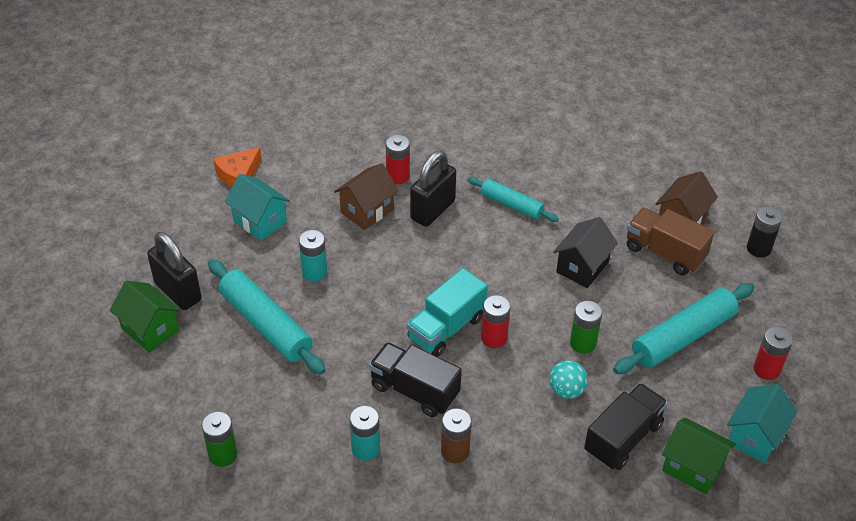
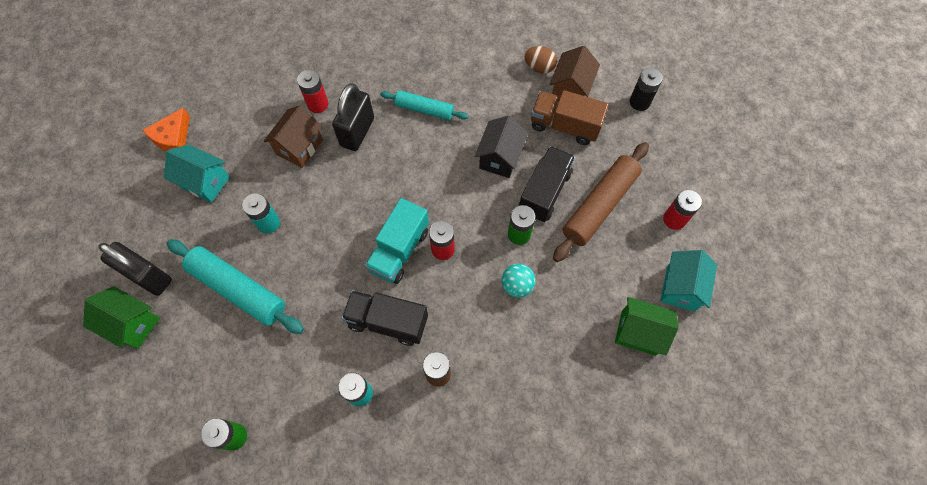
camera: 15 degrees left, 20 degrees up
black truck [584,383,668,470] -> black truck moved to [519,146,575,222]
turquoise rolling pin [613,283,755,374] -> brown rolling pin [553,142,649,262]
none -> brown egg [524,46,557,74]

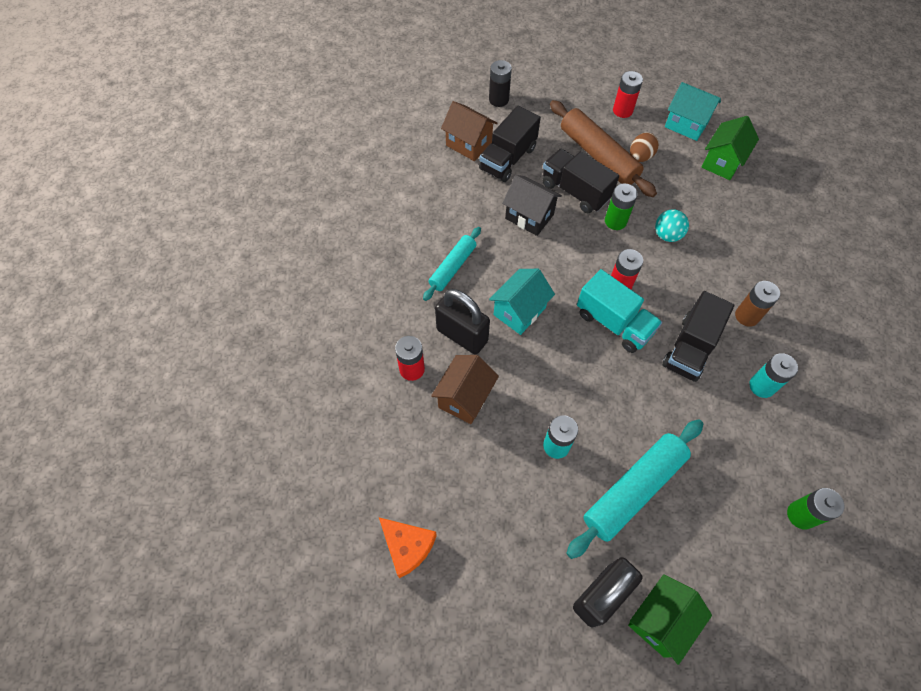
camera: 75 degrees left, 5 degrees down
turquoise house [164,145,230,203] -> turquoise house moved to [489,269,555,335]
brown house [263,105,323,168] -> brown house turned 75 degrees clockwise [431,355,499,424]
brown egg [524,46,557,74] -> brown egg moved to [630,133,659,162]
brown truck [531,90,609,145] -> black truck [479,106,541,182]

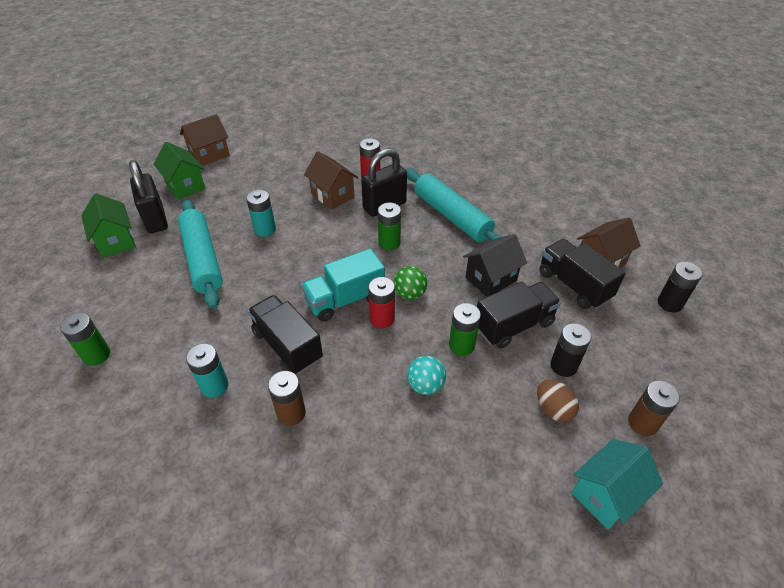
camera: 110 degrees right, 15 degrees down
orange cheese [379,517,437,578] -> none
turquoise rolling pin [423,227,481,301] -> turquoise rolling pin [406,169,503,242], size x1.64
turquoise house [489,269,555,335] -> green battery [378,203,401,250]
brown rolling pin [550,100,657,197] -> black battery [550,323,591,377]
red battery [613,71,643,118] -> brown battery [628,381,680,436]
green house [701,116,759,180] -> green house moved to [154,142,206,200]
none -> brown house [180,114,230,166]
none -> green ball [394,266,427,300]

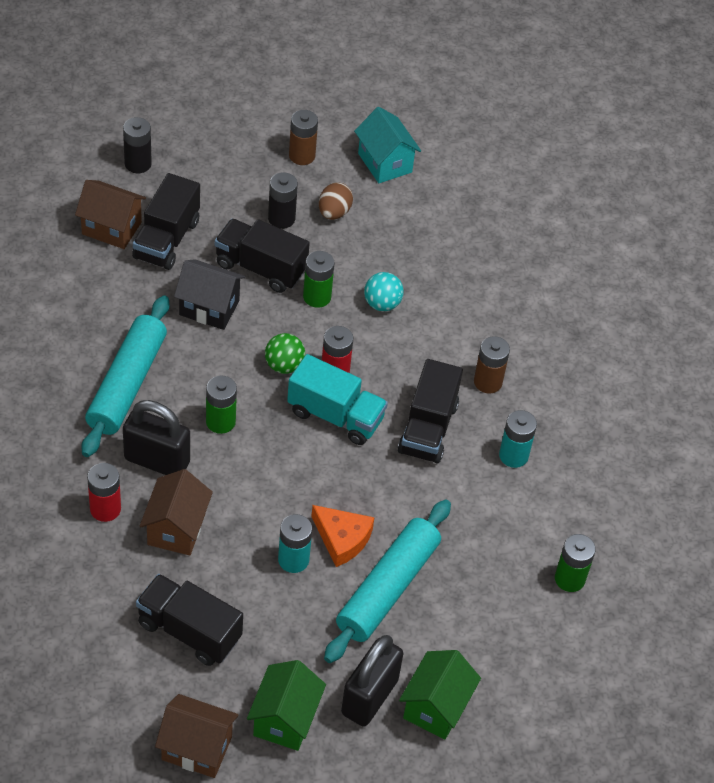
camera: 130 degrees left, 5 degrees up
turquoise house [571,439,663,529] -> turquoise house turned 45 degrees clockwise [354,107,421,183]
none -> black truck [136,574,243,666]
none -> orange cheese [311,505,375,567]

